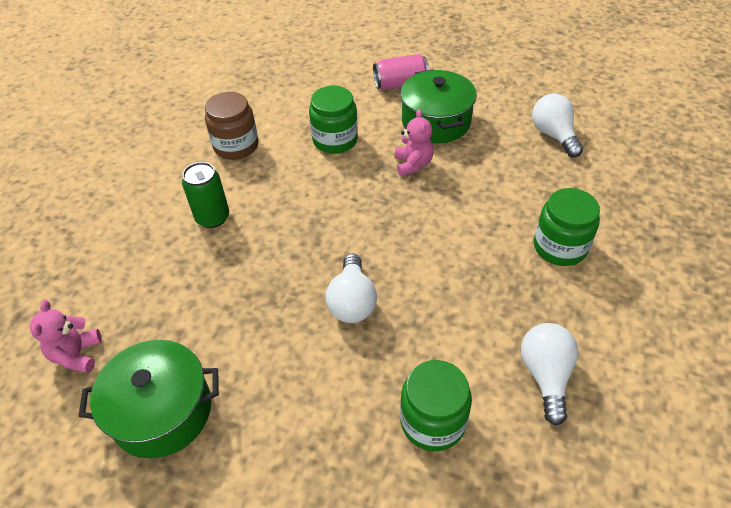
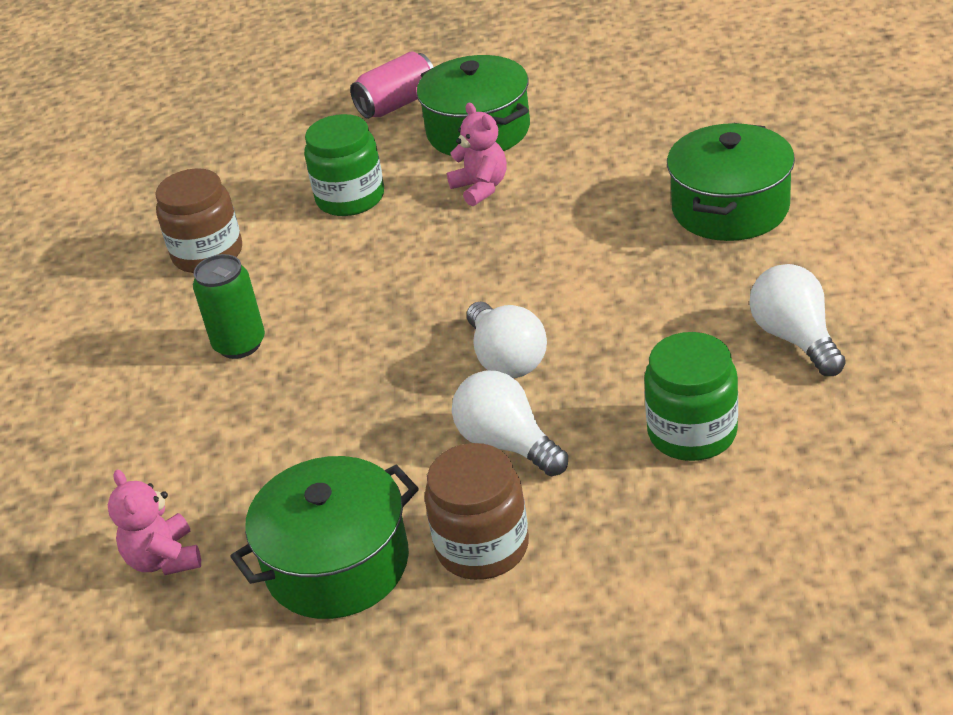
camera: 20 degrees left, 10 degrees down
white light bulb [532,94,583,158] -> white light bulb moved to [452,371,568,477]
green jar [534,188,600,266] -> green pot [667,123,795,241]
none -> brown jar [425,443,529,580]

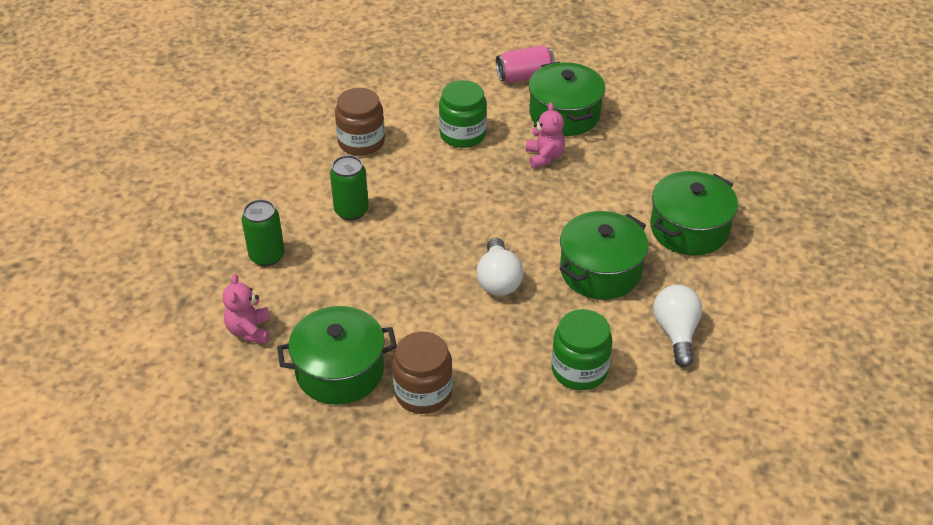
camera: 15 degrees right, 5 degrees up
white light bulb [452,371,568,477] -> none
none -> green can [242,199,284,266]
none -> green pot [559,211,648,300]

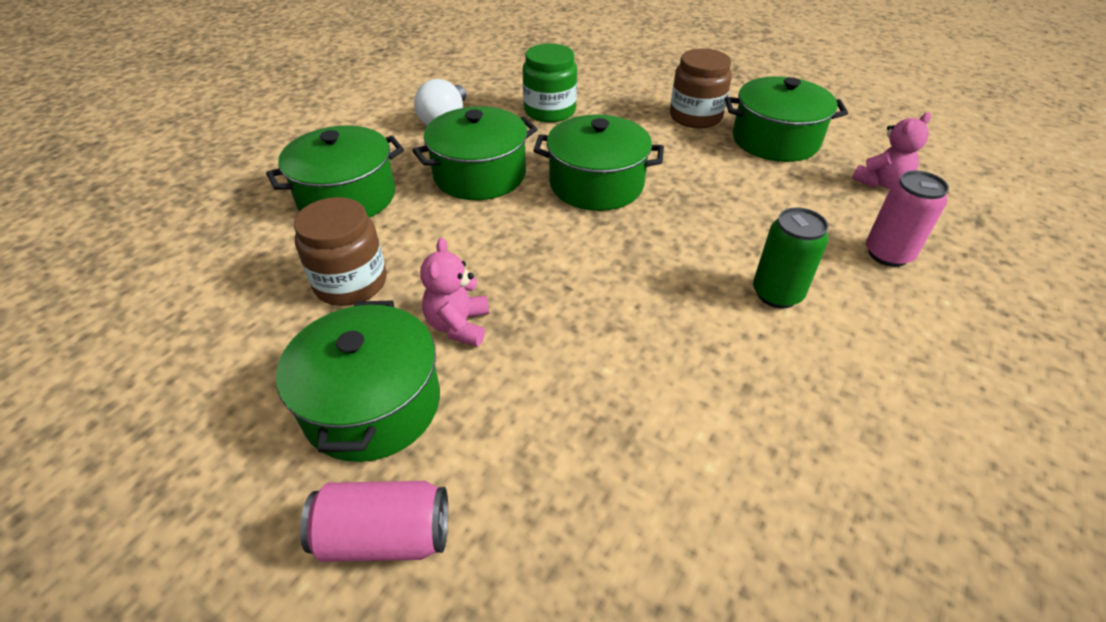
camera: 165 degrees left, 0 degrees up
pink teddy bear [222,274,270,344] -> pink teddy bear turned 45 degrees clockwise [852,112,931,189]
green can [242,199,284,266] -> pink can [866,170,949,267]
brown jar [335,88,385,156] -> brown jar moved to [294,197,387,306]
green jar [439,80,487,148] -> none
white light bulb [476,237,523,296] -> green pot [533,114,664,211]

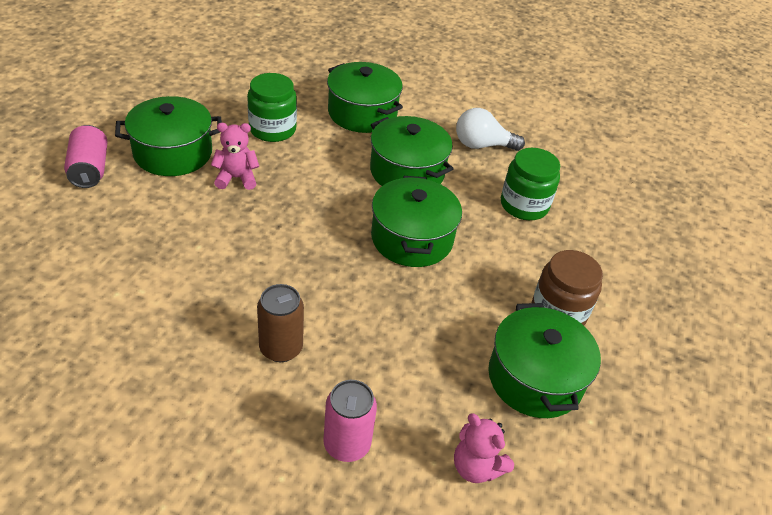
camera: 75 degrees right, 0 degrees up
brown jar [294,197,387,306] -> green jar [247,73,297,142]
green can [753,207,829,308] -> brown can [257,284,304,362]

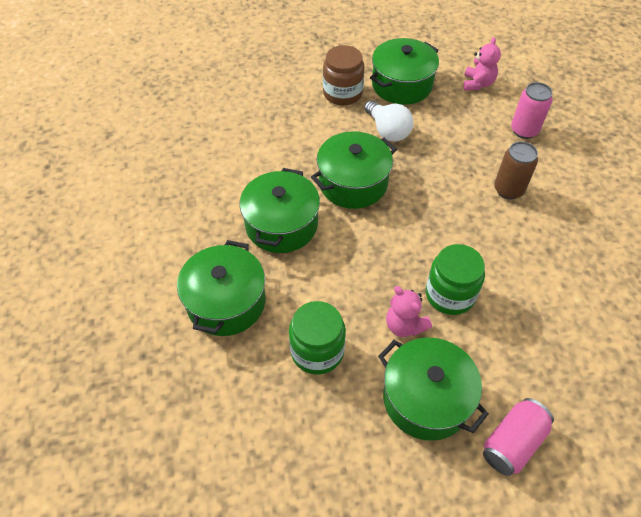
camera: 120 degrees left, 10 degrees up
white light bulb [456,108,525,151] -> white light bulb moved to [364,100,413,142]
green jar [501,148,560,220] -> green jar moved to [426,244,485,315]

